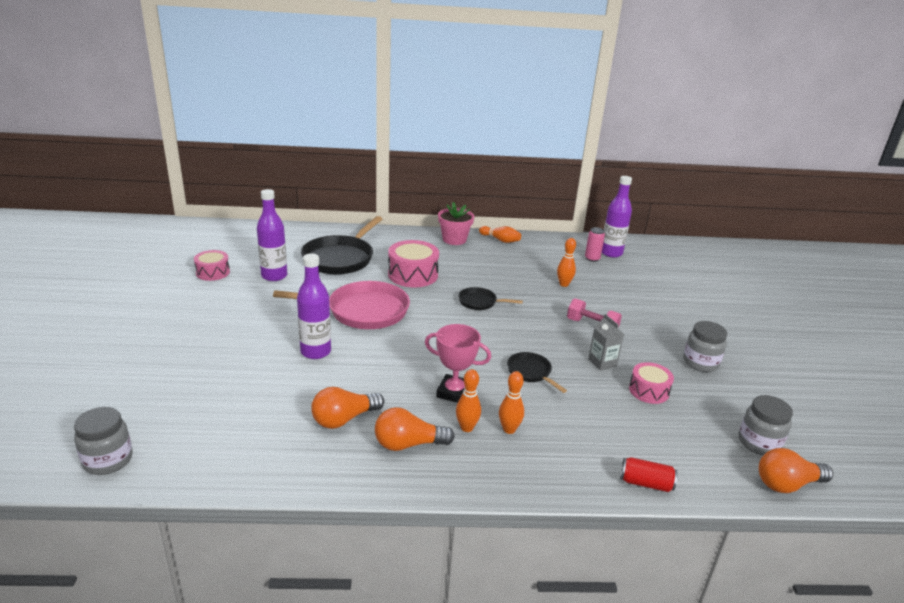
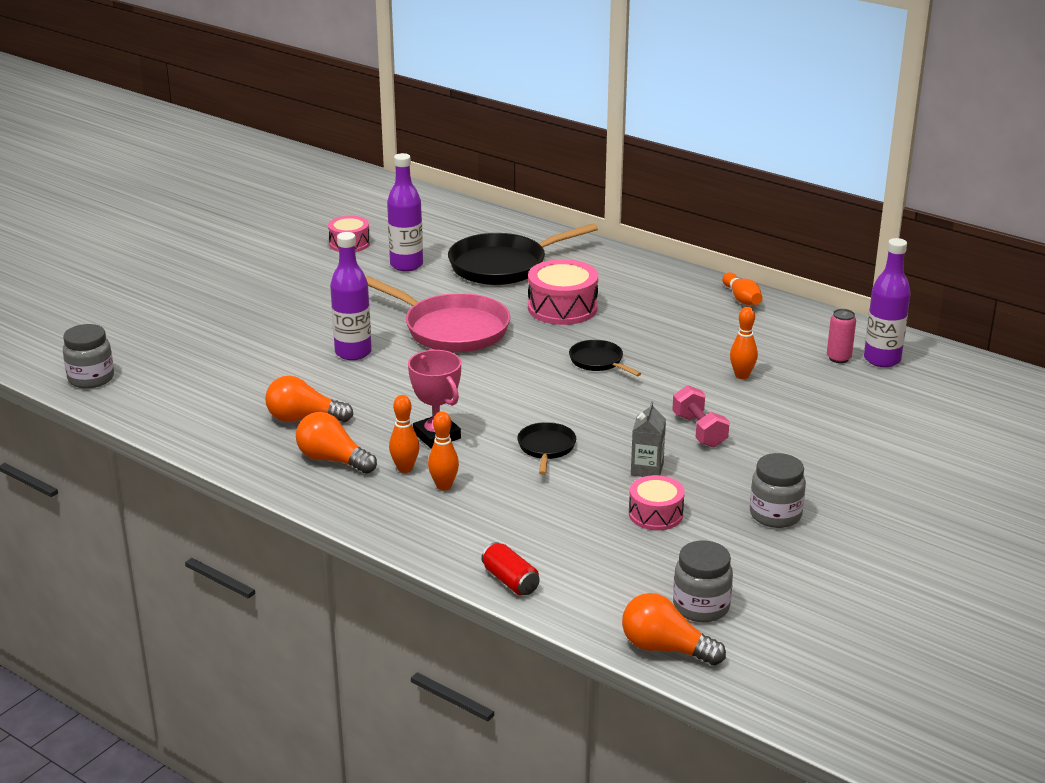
camera: 40 degrees right, 0 degrees up
pink flower pot [438,202,474,245] -> none

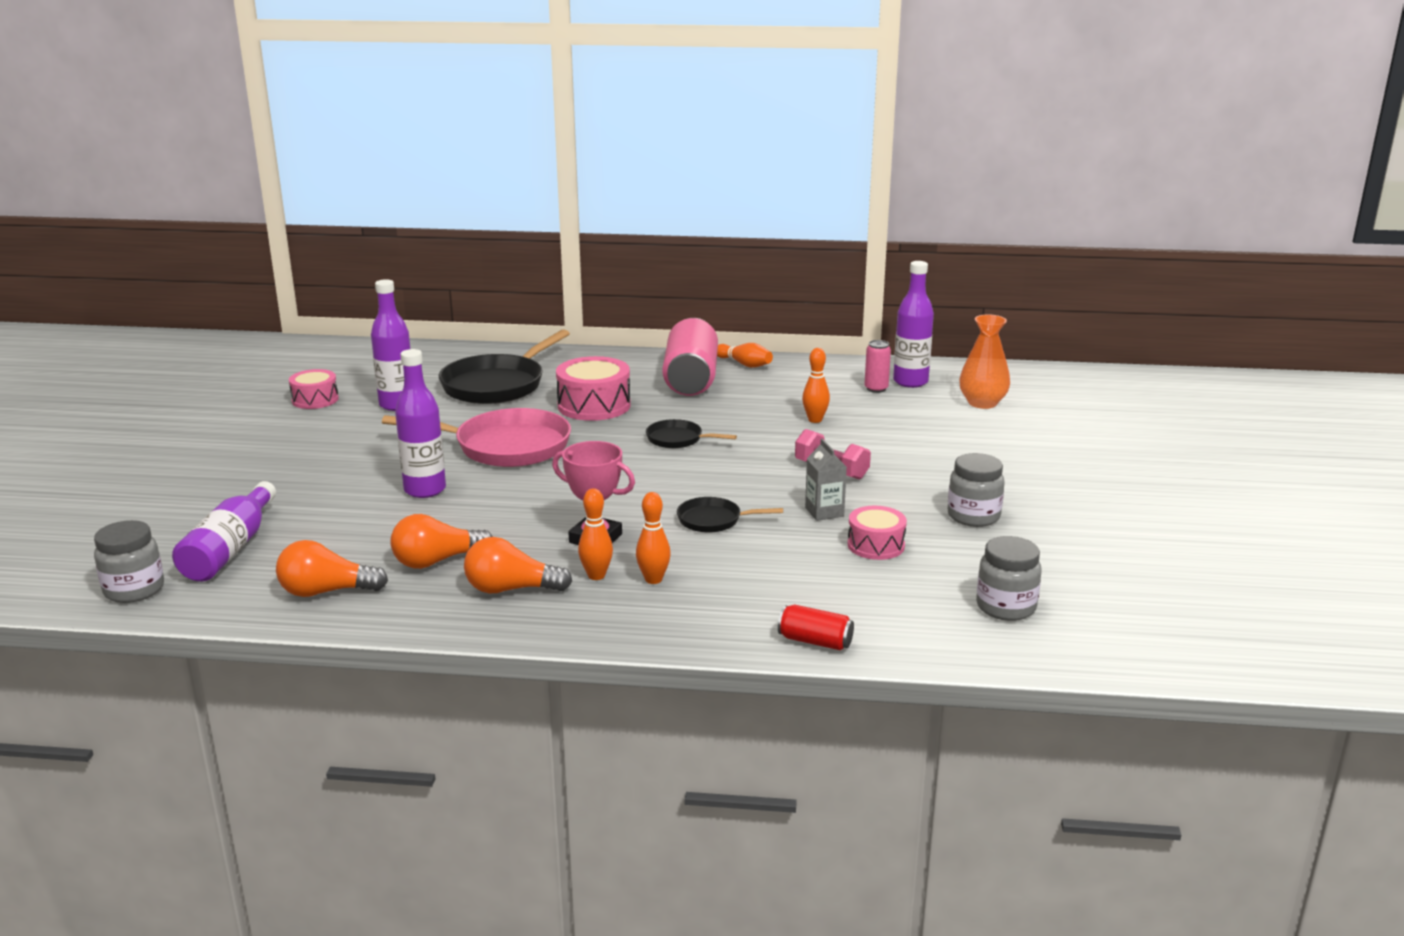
camera: 30 degrees left, 5 degrees down
black pan [517,422,576,475] -> black pan turned 60 degrees counterclockwise [677,497,783,533]
orange light bulb [622,593,726,665] -> orange light bulb moved to [276,540,388,597]
none -> purple bottle [172,481,276,582]
none -> pink can [662,318,718,396]
none -> orange vase [959,315,1010,409]

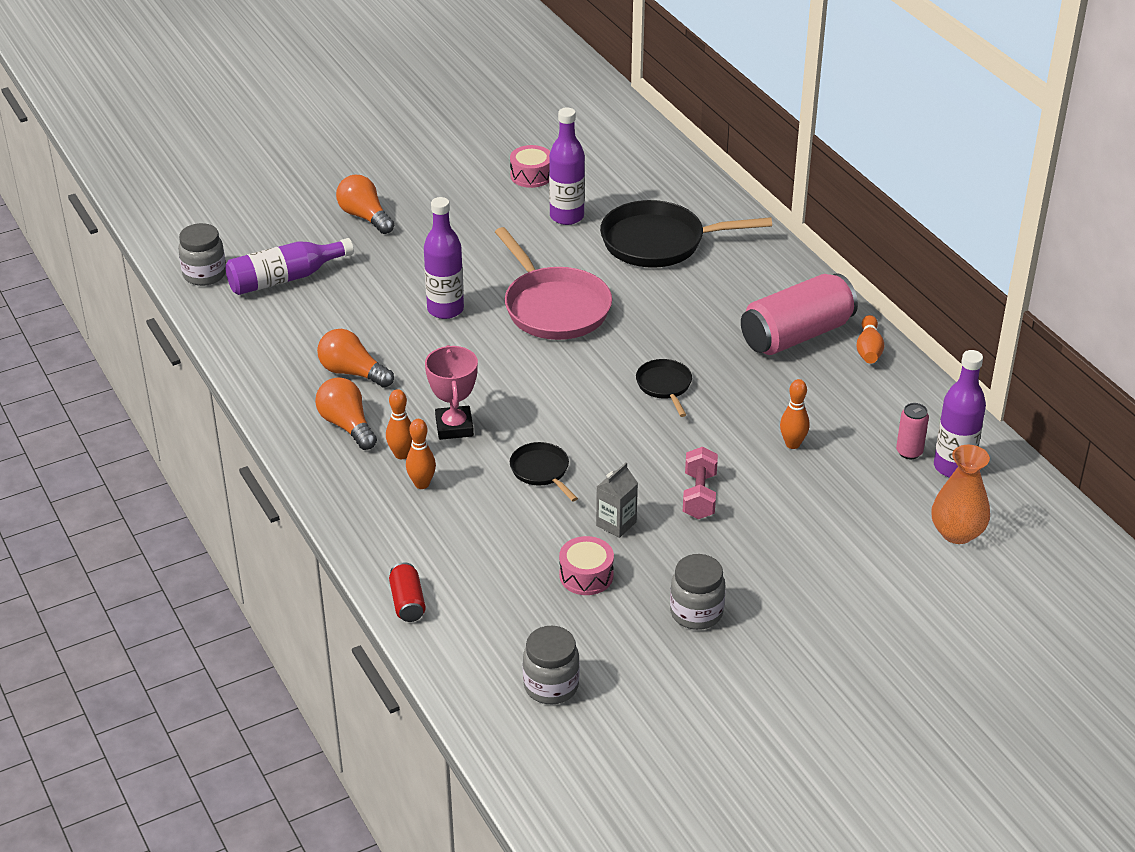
camera: 55 degrees right, 15 degrees up
orange light bulb [276,540,388,597] -> orange light bulb moved to [336,175,394,234]
pink drum [556,356,631,421] -> none

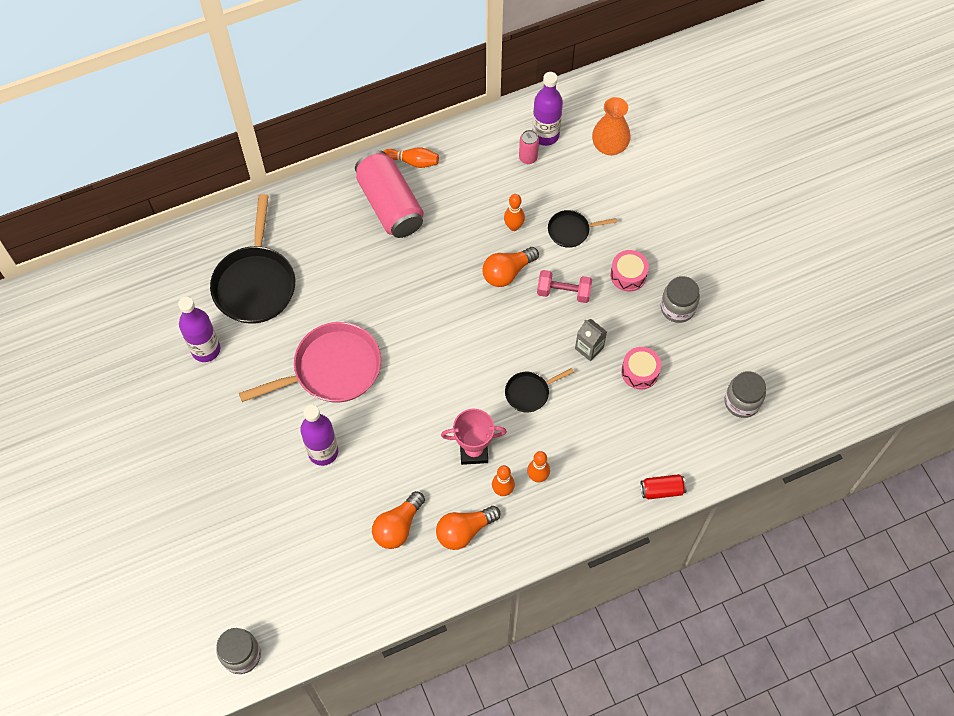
camera: 85 degrees left, 25 degrees up
purple bottle [225,238,354,295] -> none
orange light bulb [336,175,394,234] -> orange light bulb moved to [482,247,539,287]
pink drum [510,145,550,188] -> pink drum moved to [610,250,649,291]
black pan [636,359,692,417] -> black pan moved to [548,210,617,248]

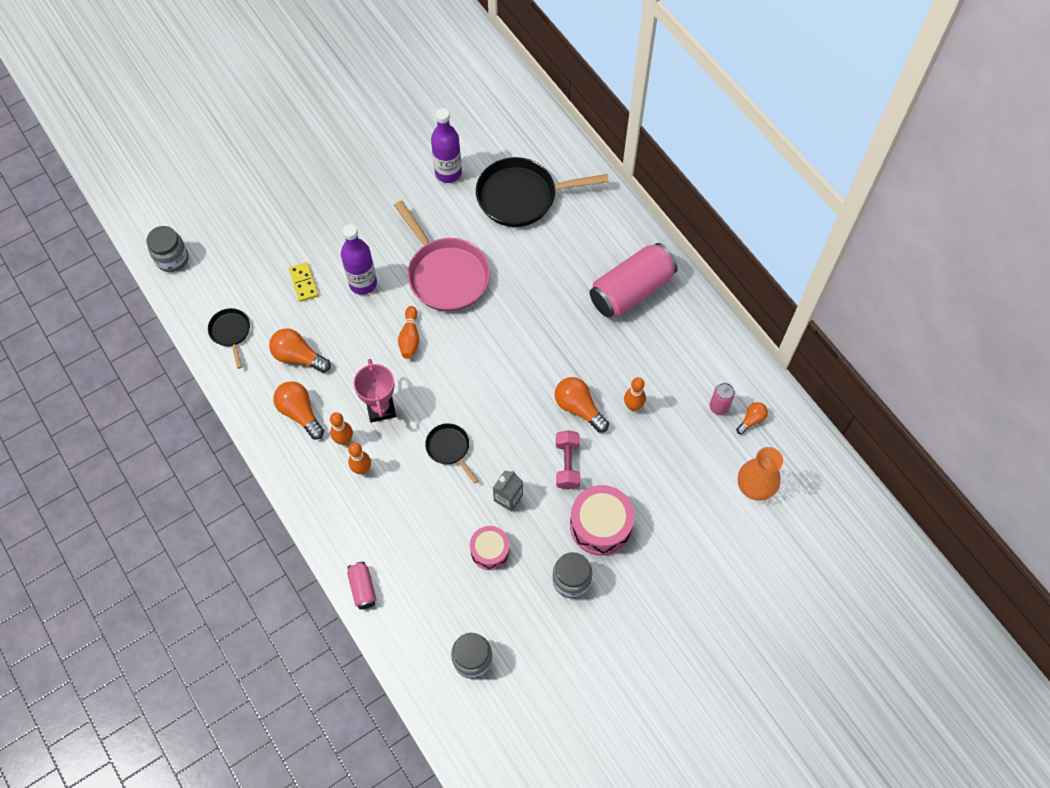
camera: 80 degrees right, 0 degrees up
orange bowling pin [384,147,439,168] -> orange bowling pin moved to [398,306,419,359]
purple bottle [532,72,563,146] -> orange light bulb [736,402,768,434]
black pan [548,210,617,248] -> black pan moved to [208,308,250,369]
pink drum [610,250,649,291] -> pink drum [570,485,635,555], size x1.59
red can [640,474,686,499] -> pink can [347,562,377,609]
none -> yellow domino [289,262,318,302]

